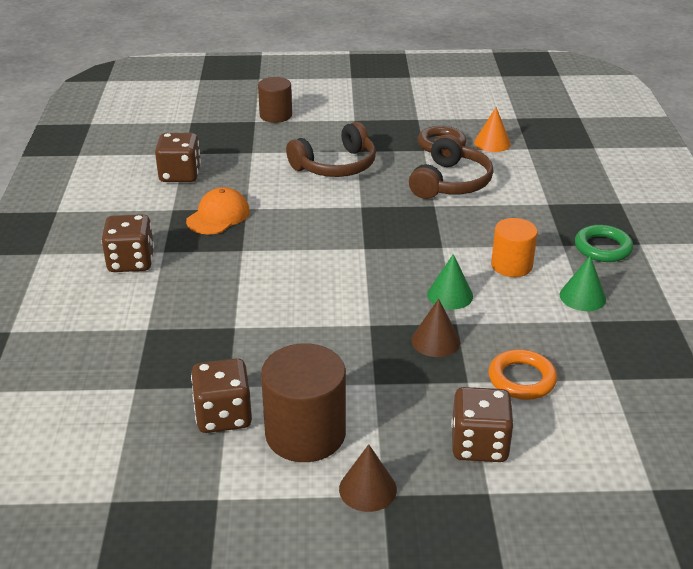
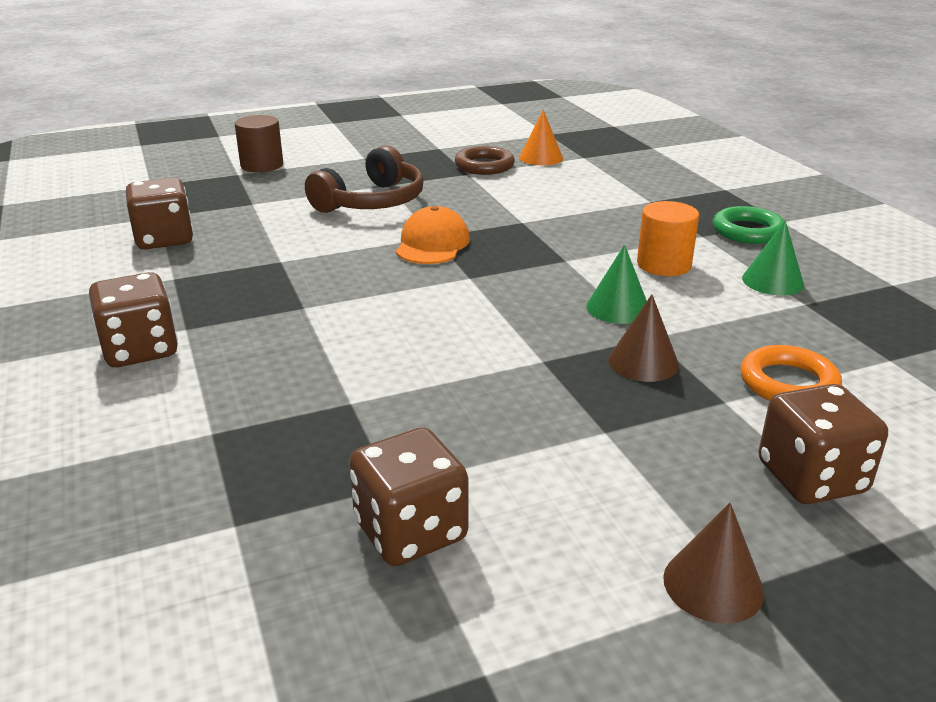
camera: 20 degrees left, 5 degrees down
orange cap [186,187,250,234] -> orange cap moved to [396,206,470,264]
brown cylinder [261,343,346,462] -> none
brown headphones [409,134,493,199] -> none

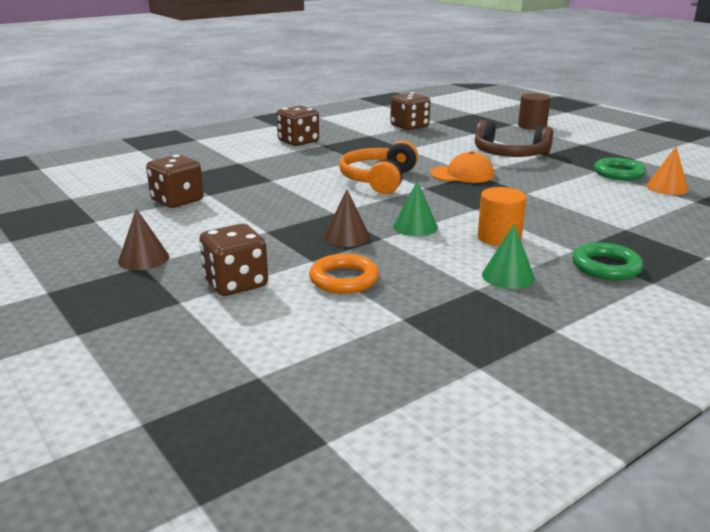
camera: 75 degrees right, 5 degrees down
brown ring [455,146,515,175] -> green ring [594,158,646,180]
none -> orange headphones [339,141,418,194]

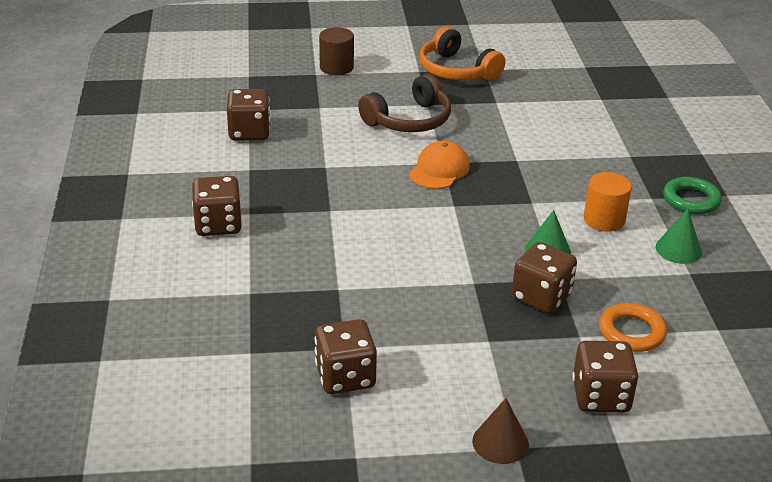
camera: 60 degrees left, 10 degrees up
brown cone [324,189,370,247] -> brown dice [512,242,577,314]
orange headphones [339,141,418,194] -> orange headphones moved to [419,26,505,81]
green ring [594,158,646,180] -> none
orange cone [646,147,688,195] -> none

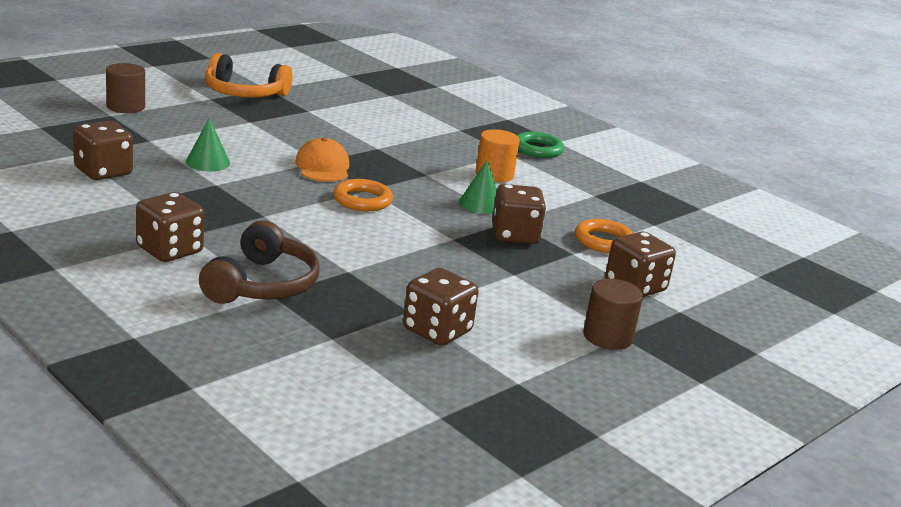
camera: 40 degrees left, 10 degrees down
brown headphones [358,74,451,132] -> brown headphones moved to [199,220,320,304]
brown cone [472,398,529,464] -> brown cylinder [583,279,643,350]
green cone [655,209,702,264] -> green cone moved to [186,118,230,171]
none -> orange ring [333,179,393,211]

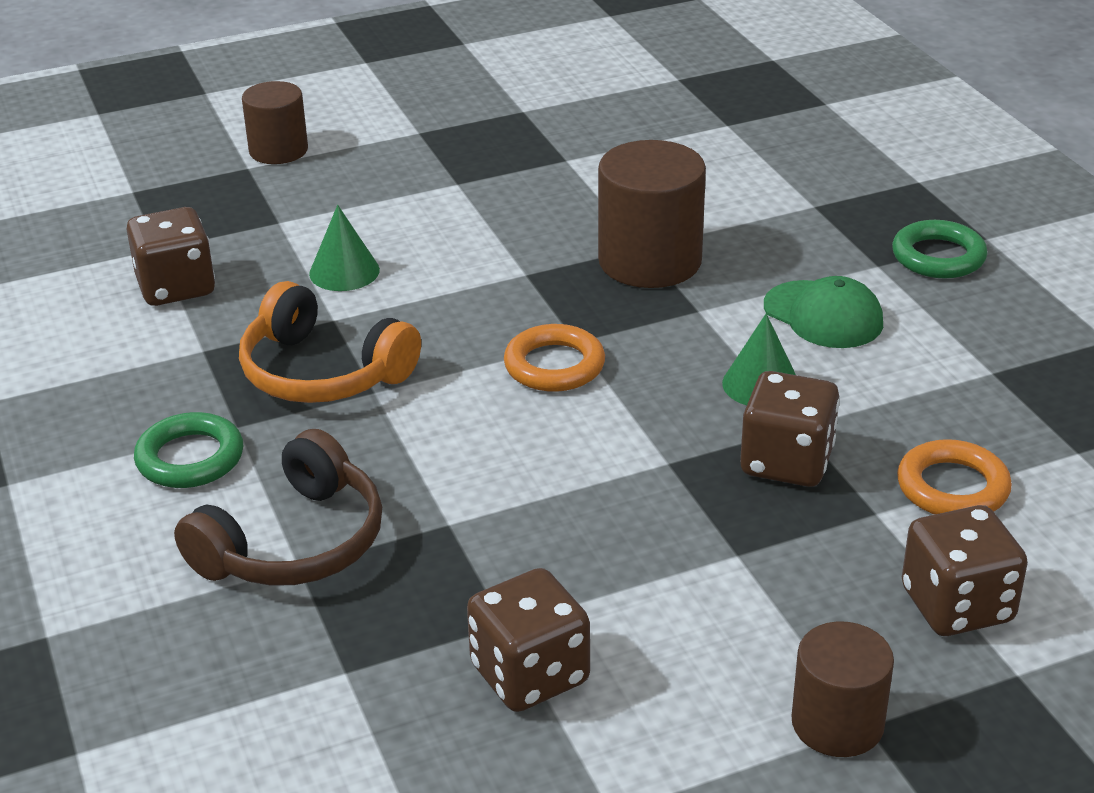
camera: 25 degrees right, 10 degrees up
brown dice [136,192,204,262] -> green ring [134,412,243,488]
orange headphones [205,53,293,97] -> orange headphones moved to [239,281,421,403]
orange cap [295,138,349,182] -> none
orange cylinder [476,129,520,182] -> green cap [764,276,883,348]
none -> brown cylinder [598,140,706,288]

